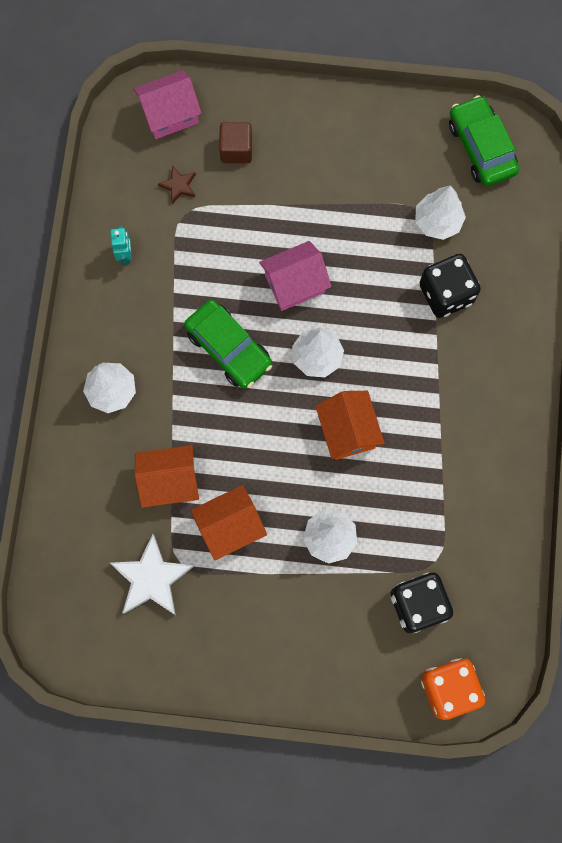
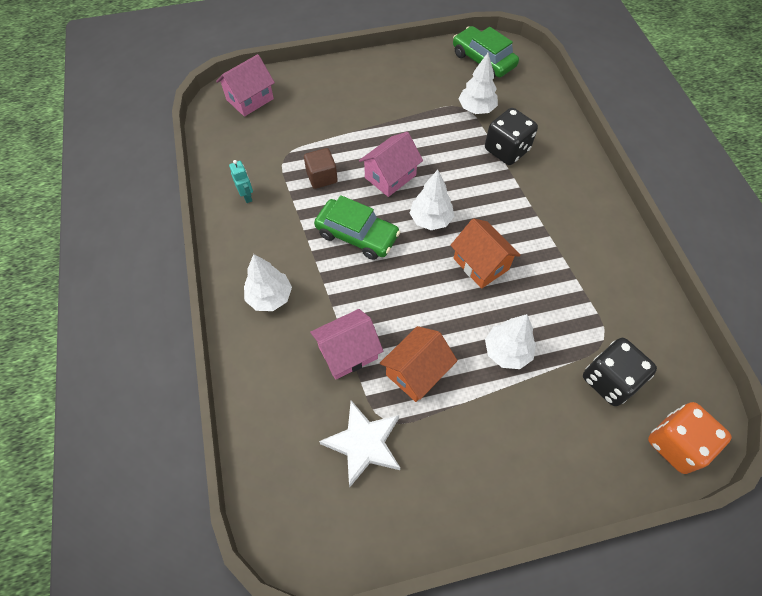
camera: 20 degrees left, 15 degrees down
orange house [135,445,199,508] -> pink house [310,309,383,379]
brown star [158,165,196,204] -> none
brown cube [219,122,252,163] -> brown cube moved to [304,148,338,189]

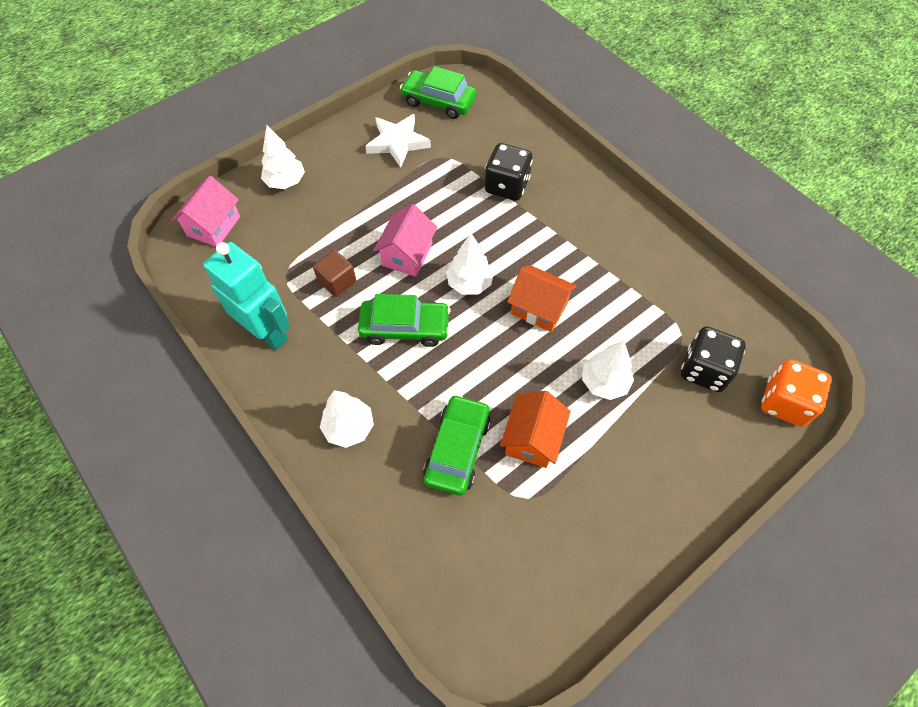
camera: 25 degrees left, 0 degrees up
turquoise robot [229,160,253,203] -> turquoise robot [203,242,290,350], size x2.39
pink house [310,309,383,379] -> green car [423,394,491,496]
white star [319,401,400,487] -> white star moved to [366,114,431,168]
white tree [459,53,498,114] -> white tree moved to [261,125,305,189]

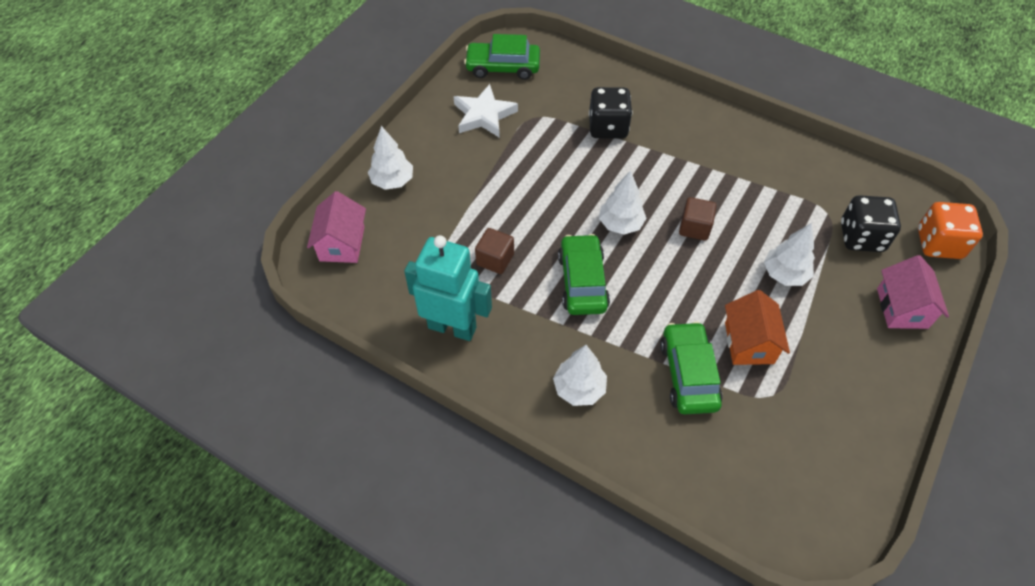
camera: 20 degrees left, 5 degrees down
green car [358,294,451,347] -> green car turned 75 degrees counterclockwise [558,234,610,315]
pink house [373,204,438,277] -> pink house moved to [877,255,949,329]
orange house [507,265,577,332] -> brown cube [679,197,717,241]

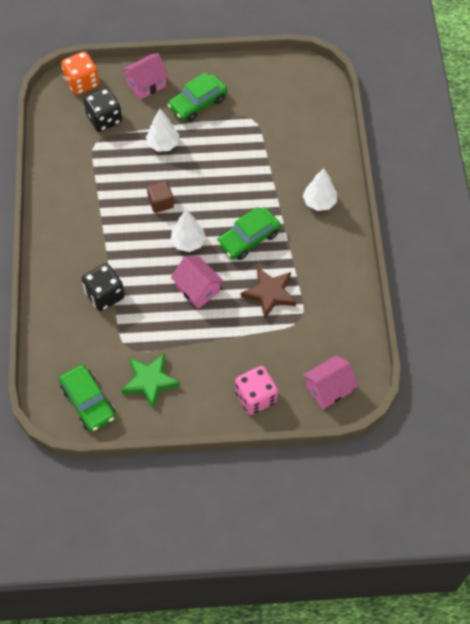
camera: 125 degrees left, 5 degrees up
white tree [368,126,413,190] -> pink dice [235,366,278,415]
turquoise robot [404,235,492,341] -> none
white star [454,84,518,138] -> green star [121,353,180,409]
brown cube [475,228,514,274] -> brown star [241,267,296,318]
green car [660,321,722,414] -> green car moved to [168,72,227,122]
orange house [725,290,790,365] -> none
none -> pink house [171,256,224,309]

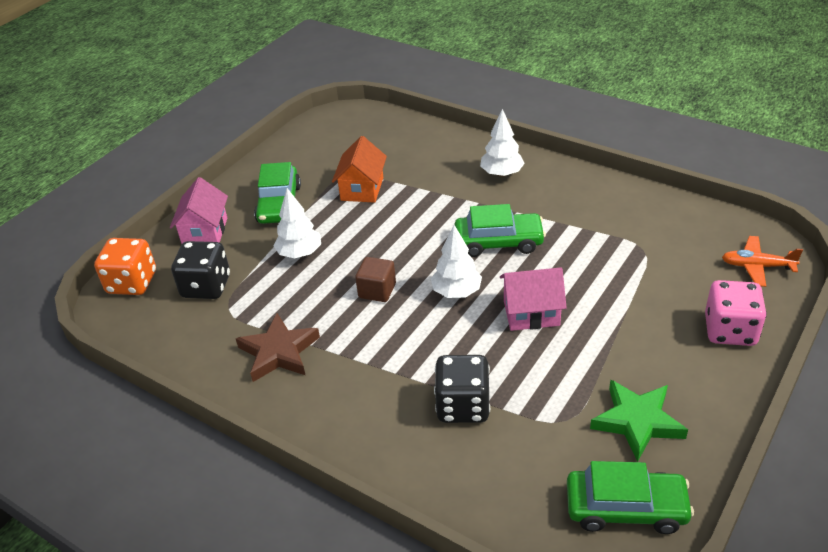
camera: 50 degrees left, 20 degrees down
green car [217,207,281,260] -> green car turned 90 degrees counterclockwise [454,204,546,257]
brown star [241,267,296,318] -> brown star moved to [236,313,320,382]
pink house [303,356,358,409] -> orange plane [722,236,803,287]
none -> orange house [332,136,387,203]

